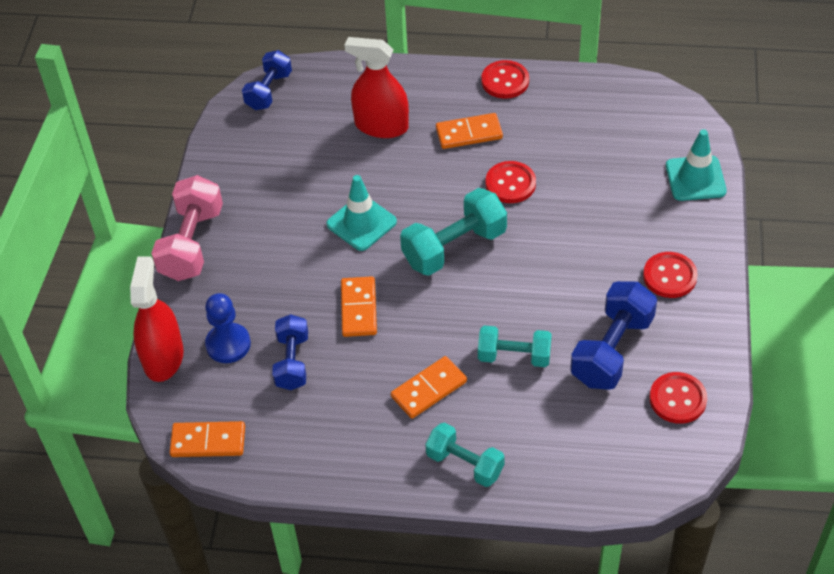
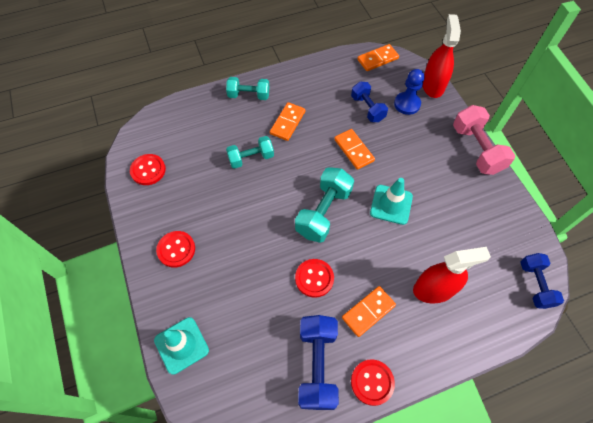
camera: 150 degrees right, 10 degrees up
red spray bottle [130,257,184,382] -> red spray bottle turned 150 degrees counterclockwise [423,14,461,98]
blue dumbbell [570,281,657,390] -> blue dumbbell moved to [298,315,339,410]

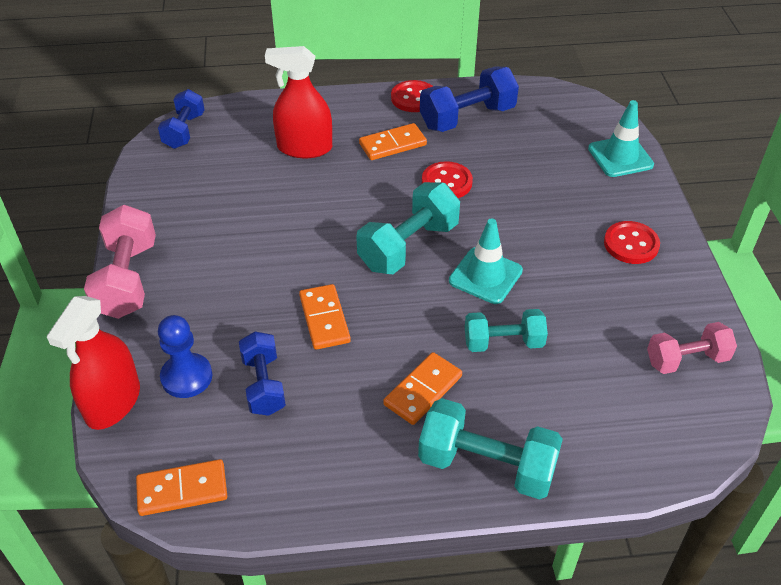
camera: 165 degrees left, 15 degrees down
red button [130,154,166,185] -> pink dumbbell [647,322,737,374]
turquoise dumbbell [226,77,269,100] -> turquoise dumbbell [418,398,563,499], size x1.52
blue dumbbell [298,315,339,410] -> blue dumbbell turned 45 degrees clockwise [420,67,519,132]
turquoise traffic cone [370,178,413,225] -> turquoise traffic cone moved to [449,219,523,304]

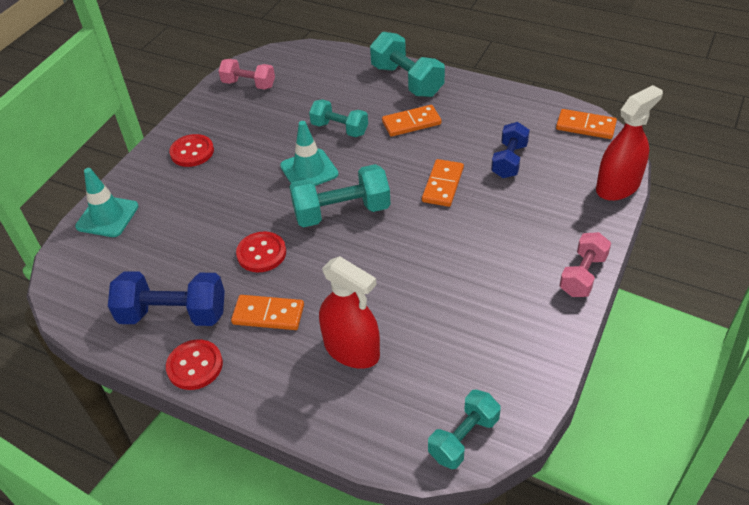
camera: 145 degrees left, 0 degrees up
pink dumbbell [84,205,156,319] -> pink dumbbell [559,232,611,297], size x0.66
blue dumbbell [158,89,205,149] -> turquoise dumbbell [428,390,501,469]
blue pawn [158,315,212,398] -> none

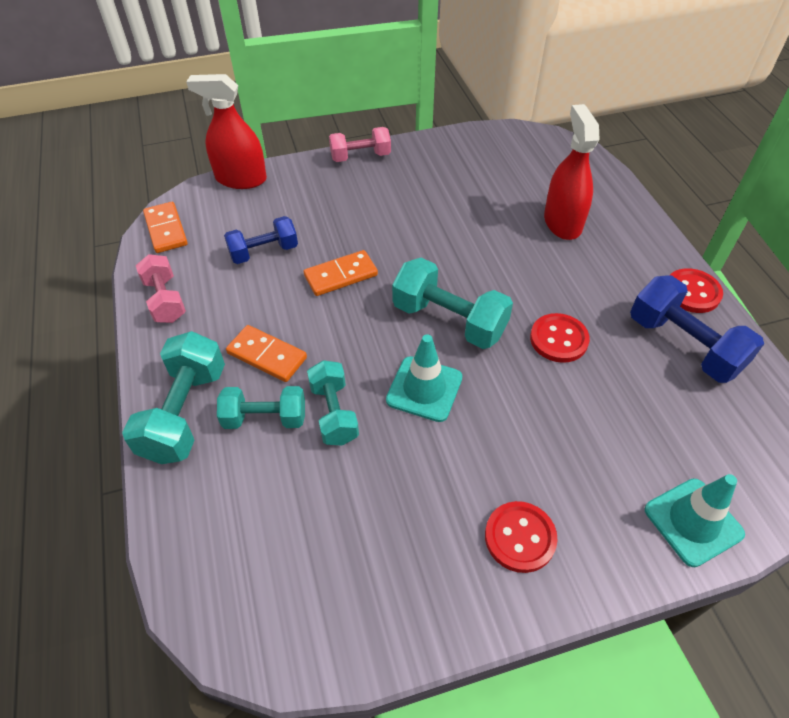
camera: 135 degrees left, 5 degrees up
pink dumbbell [219,59,275,90] -> pink dumbbell moved to [136,254,186,323]
orange domino [231,295,304,330] -> none
turquoise dumbbell [428,390,501,469] -> turquoise dumbbell moved to [217,386,305,429]

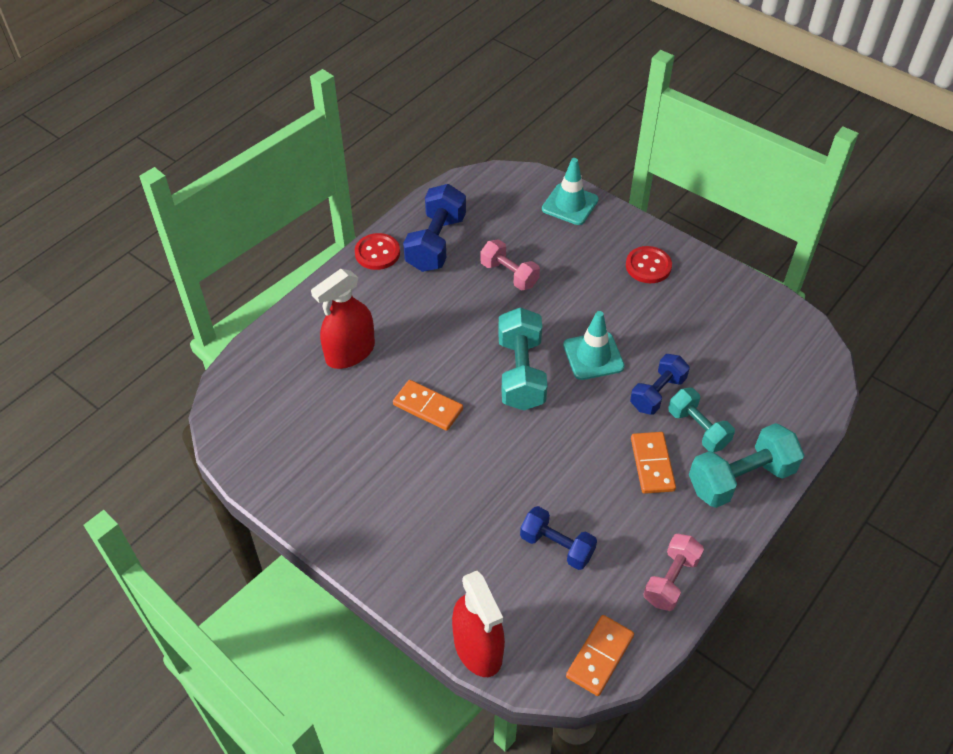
camera: 125 degrees left, 0 degrees up
orange domino [304,250,378,296] -> orange domino moved to [393,380,463,431]
turquoise dumbbell [307,360,359,446] -> blue dumbbell [630,354,690,415]
pink dumbbell [329,127,391,162] -> pink dumbbell moved to [480,239,540,290]
red button [530,313,590,363] -> none

